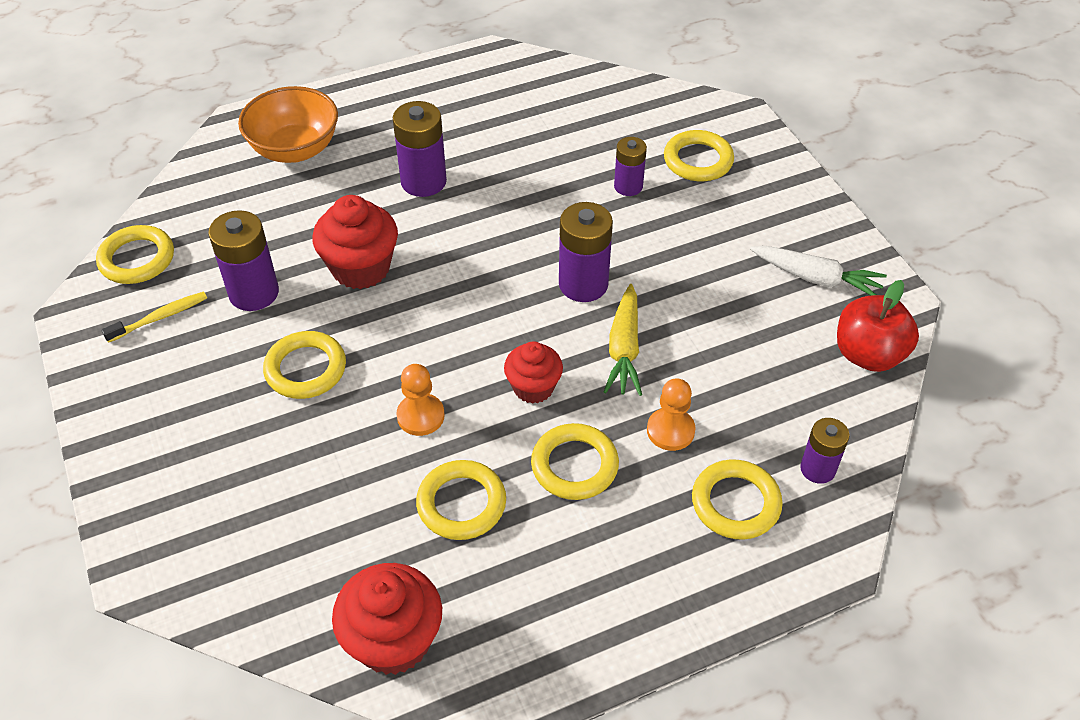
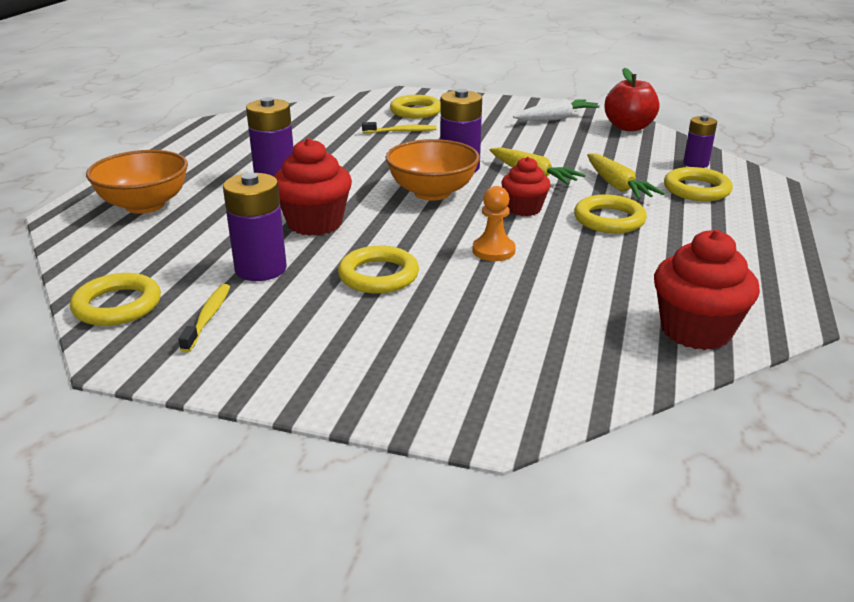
camera: 50 degrees left, 20 degrees down
yellow ring [416,460,506,540] -> none
purple battery [614,137,647,196] -> yellow toothbrush [362,122,437,133]
orange pawn [647,378,696,451] -> yellow carrot [587,154,665,200]
none -> orange bowl [385,139,480,201]

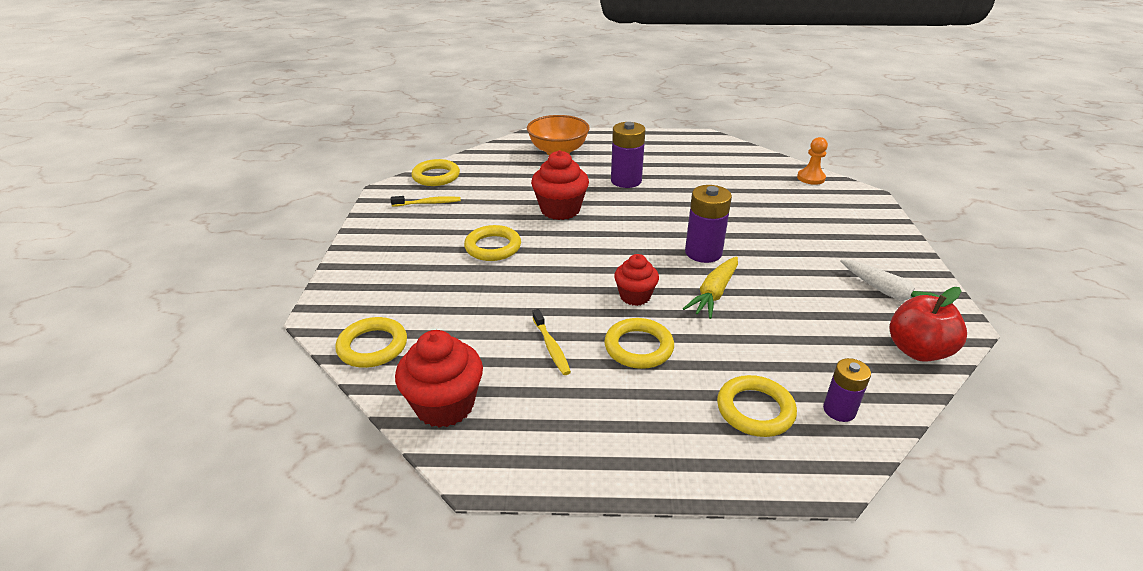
camera: 75 degrees right, 5 degrees up
purple battery [223,173,287,281] -> none
yellow toothbrush [362,122,437,133] -> yellow toothbrush moved to [532,309,571,375]
orange bowl [385,139,480,201] -> none
yellow ring [390,95,441,118] -> yellow ring moved to [335,317,407,368]
orange pawn [473,186,516,261] -> orange pawn moved to [797,137,828,185]
yellow carrot [587,154,665,200] -> none

